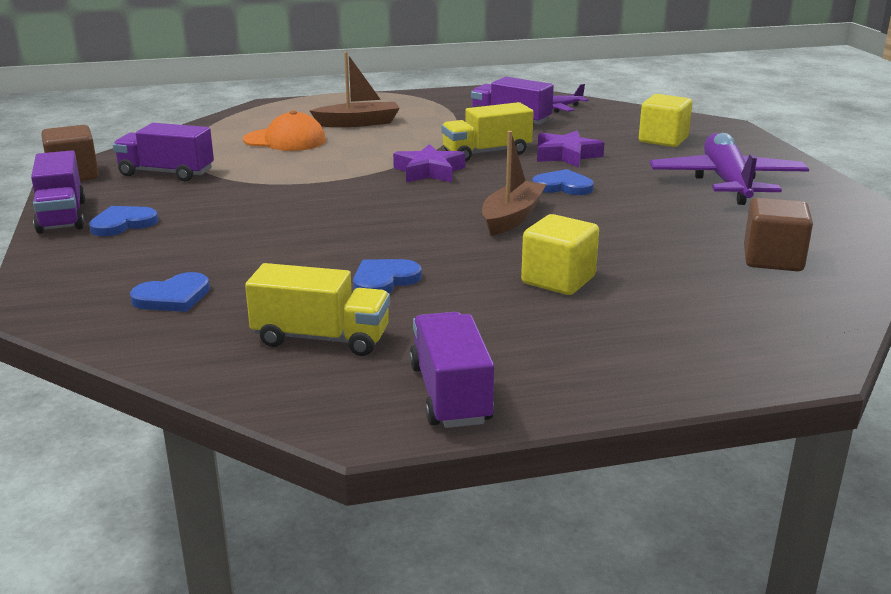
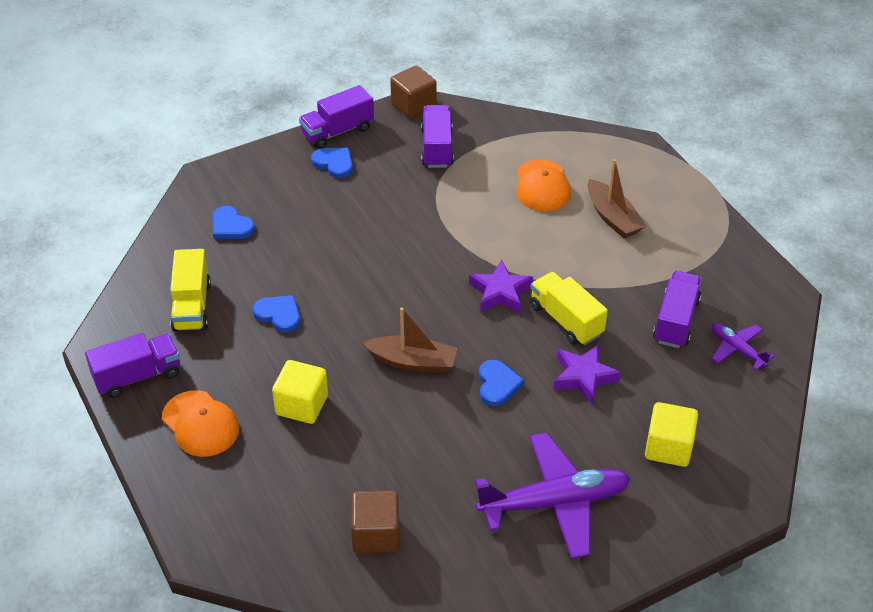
camera: 75 degrees right, 20 degrees up
none -> orange cap [162,390,239,457]

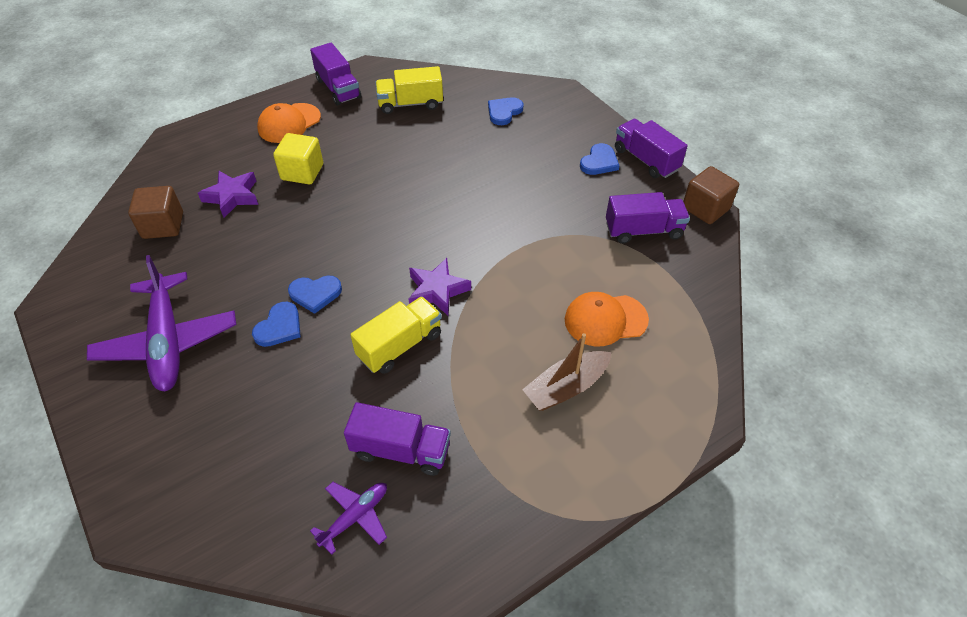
camera: 85 degrees right, 5 degrees up
blue heart [252,295,300,332] -> blue heart moved to [252,302,301,347]
brown boat [363,307,457,373] -> none
purple star [553,344,621,404] -> purple star moved to [198,171,258,218]
yellow cube [645,402,698,467] -> none

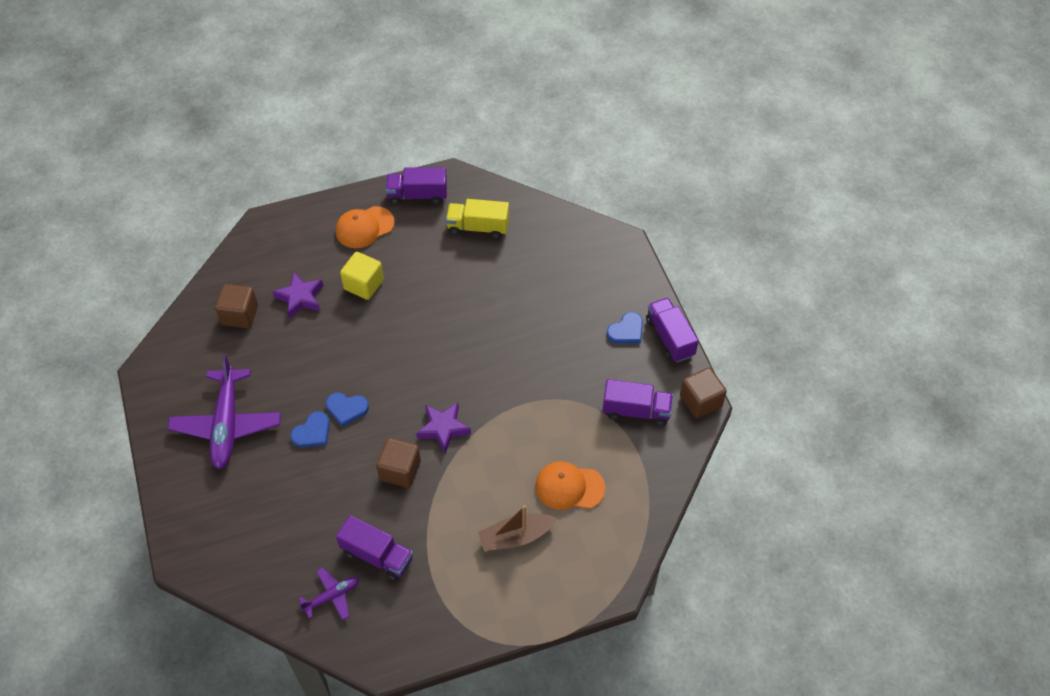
camera: 15 degrees right, 5 degrees up
purple truck [310,43,361,105] -> purple truck turned 105 degrees clockwise [386,167,447,205]
yellow truck [350,296,442,374] -> brown cube [376,438,421,488]
blue heart [488,97,523,125] -> none

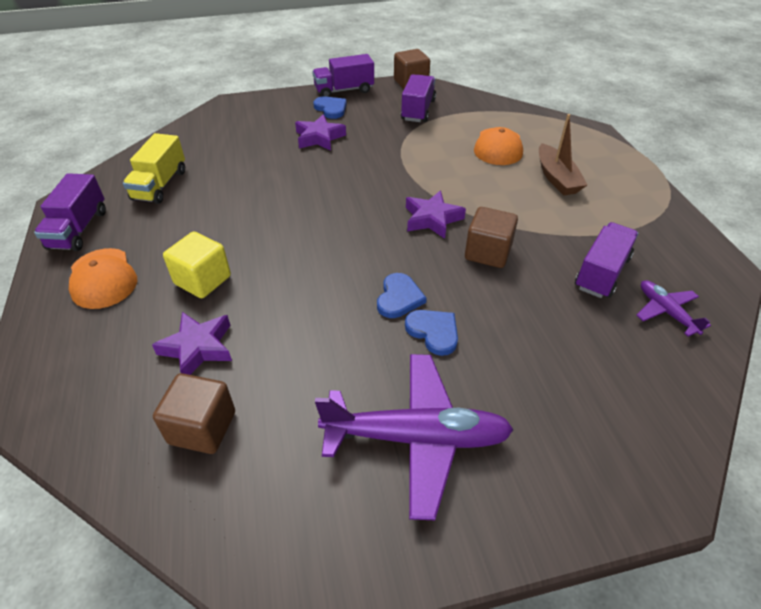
camera: 85 degrees left, 10 degrees down
none -> purple star [295,114,346,151]

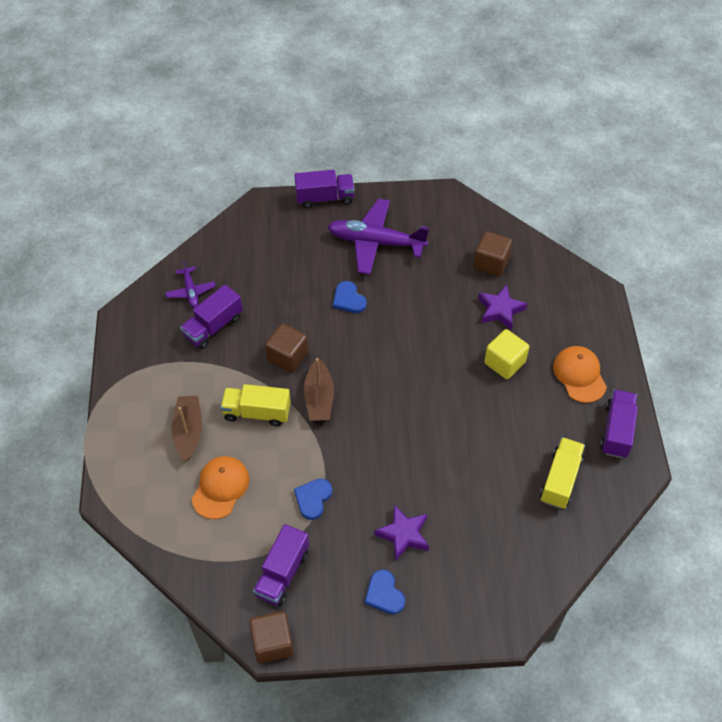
camera: 170 degrees left, 10 degrees up
purple truck [312,54,374,97] -> purple truck moved to [294,170,355,208]
blue heart [377,273,427,318] -> blue heart moved to [294,479,332,520]
purple star [406,190,466,239] -> brown boat [304,358,334,421]
none -> yellow truck [220,384,291,427]

